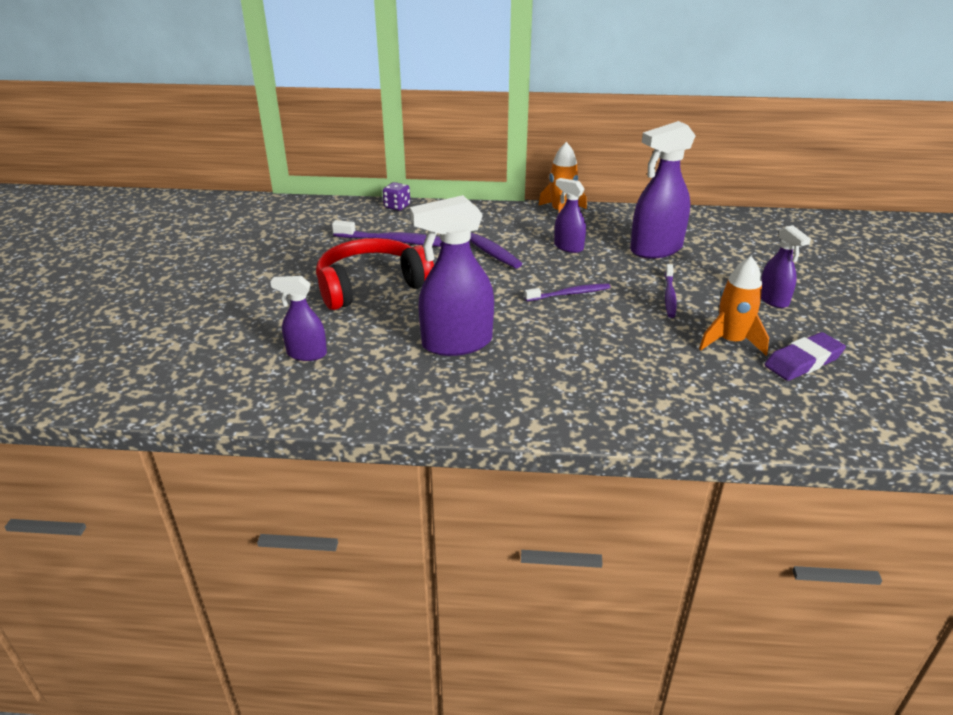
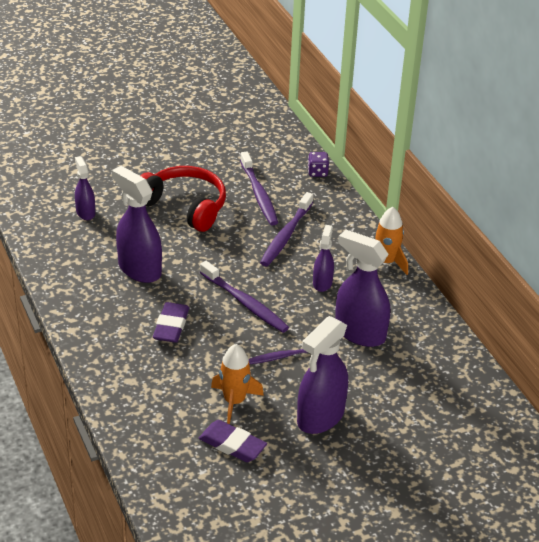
camera: 60 degrees right, 5 degrees up
purple toothbrush [525,283,611,301] -> purple toothbrush [200,261,289,333], size x1.61
purple spray bottle [761,225,811,308] -> purple spray bottle [297,316,348,434], size x1.79
none -> purple eraser [153,302,189,343]

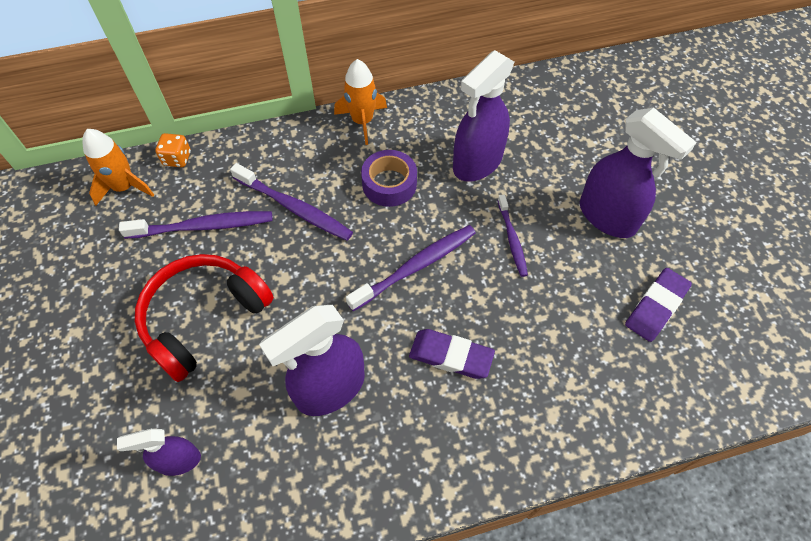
camera: 80 degrees left, 20 degrees up
orange rocket [211,344,264,424] -> orange rocket moved to [82,129,154,206]
purple dice [308,152,329,177] -> orange dice [155,133,191,167]
purple spray bottle [313,225,334,292] -> purple tape [361,150,417,207]

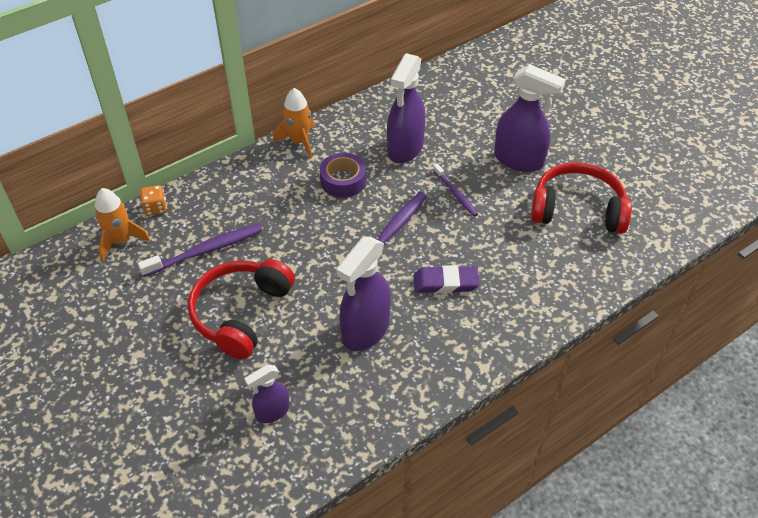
camera: 20 degrees left, 10 degrees down
purple toothbrush [230,163,353,241] -> none
purple eraser [625,268,692,342] -> red headphones [531,162,632,234]

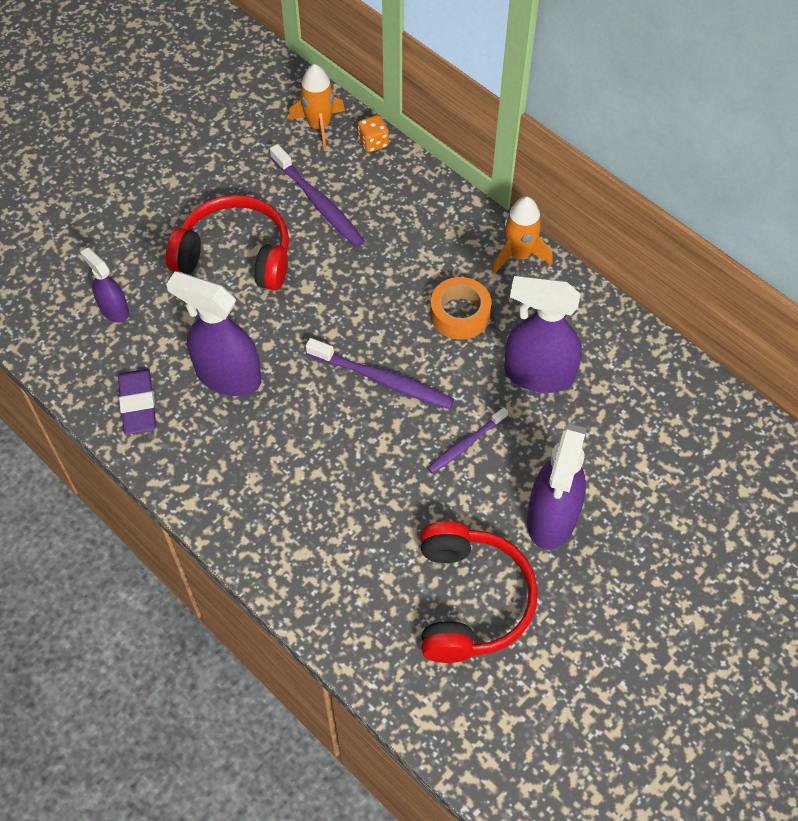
camera: 80 degrees right, 10 degrees up
purple tape [320,153,366,198] -> orange tape [430,277,491,340]
purple eraser [414,265,480,293] -> purple eraser moved to [118,369,156,434]

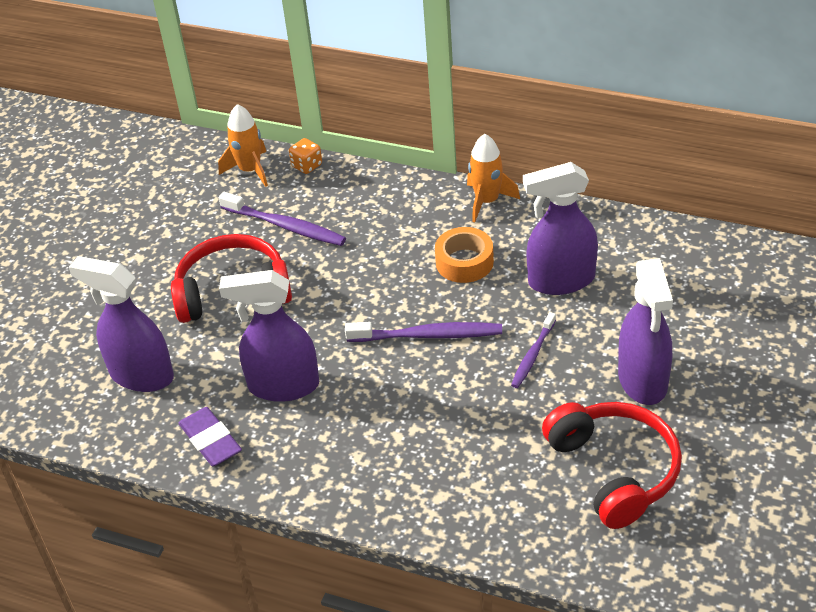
camera: 20 degrees left, 15 degrees down
purple spray bottle [80,247,129,322] -> purple spray bottle [69,256,174,392], size x1.79

